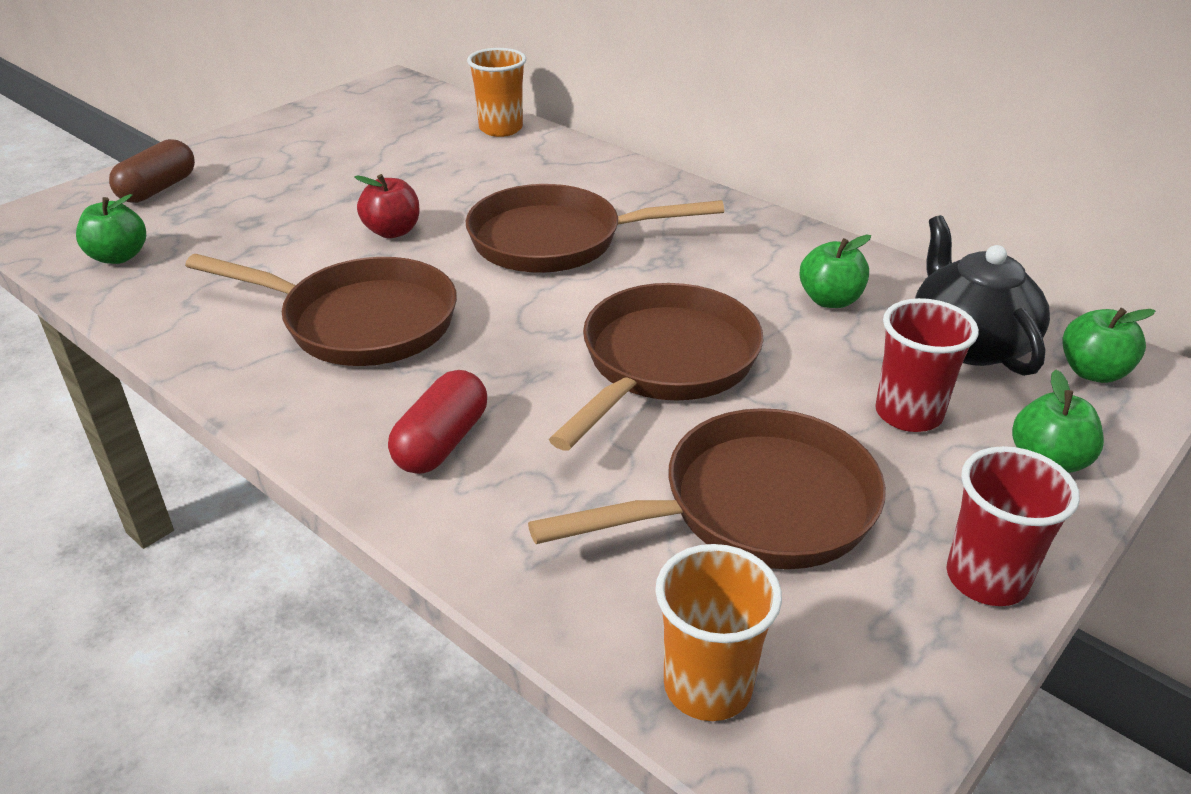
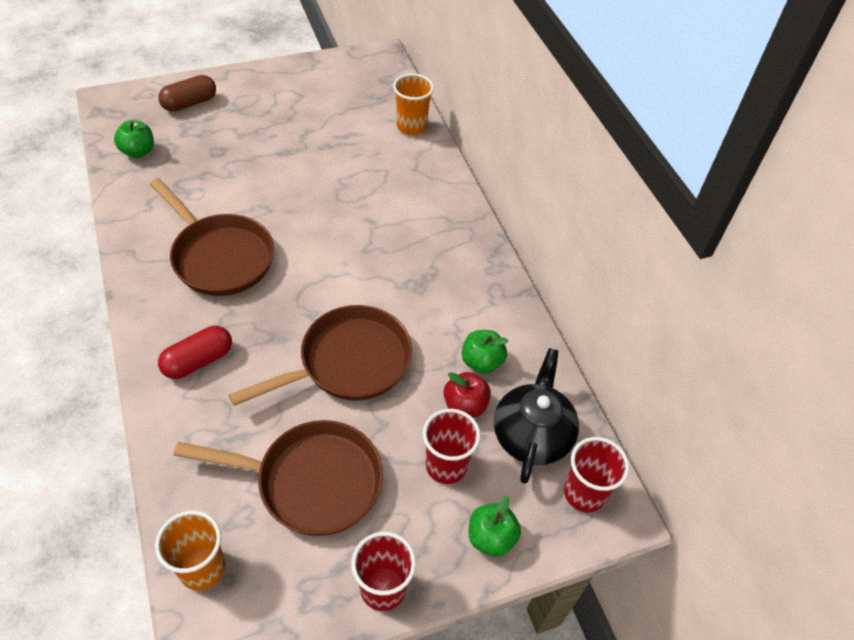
camera: 25 degrees right, 15 degrees up
red apple [354,174,420,238] -> red apple moved to [444,372,491,418]
brown pan [466,184,724,273] -> none
green apple [1062,308,1156,383] -> red cup [564,437,629,513]

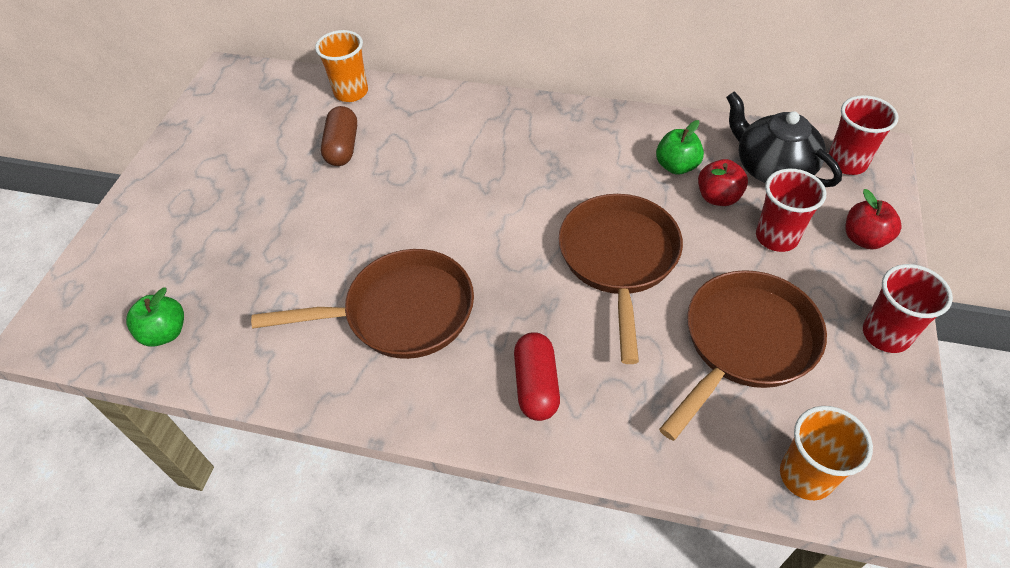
camera: 50 degrees left, 0 degrees up
brown capsule [158,75,216,112] -> brown capsule moved to [321,106,357,166]
green apple [468,496,521,557] -> red apple [845,189,902,249]

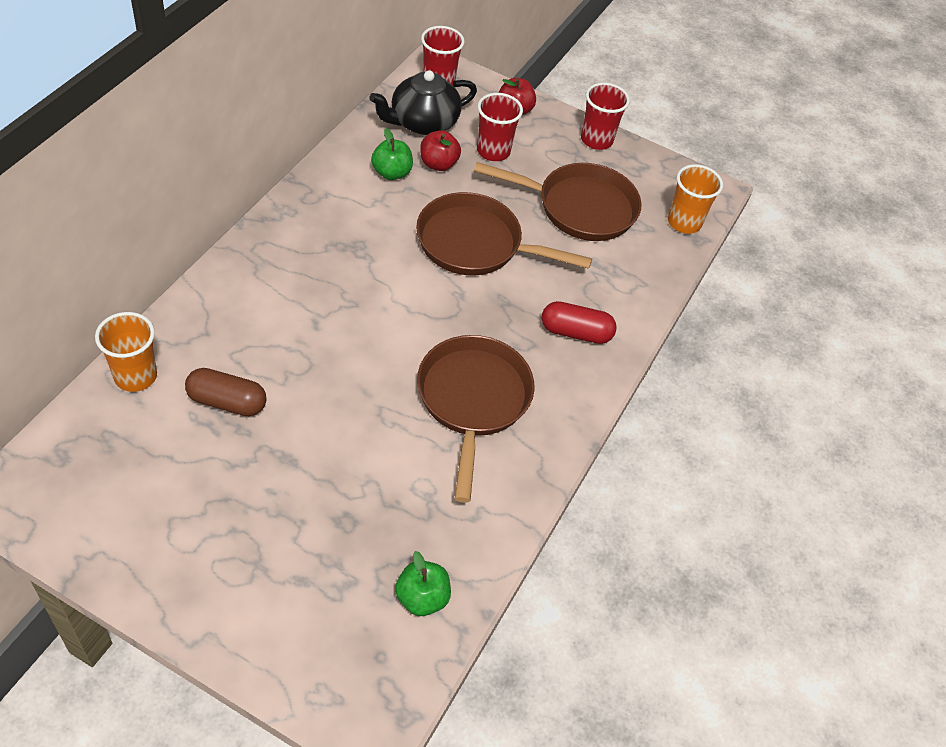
camera: 85 degrees left, 0 degrees up
brown pan [659,270,827,441] -> brown pan turned 135 degrees clockwise [474,162,641,241]

